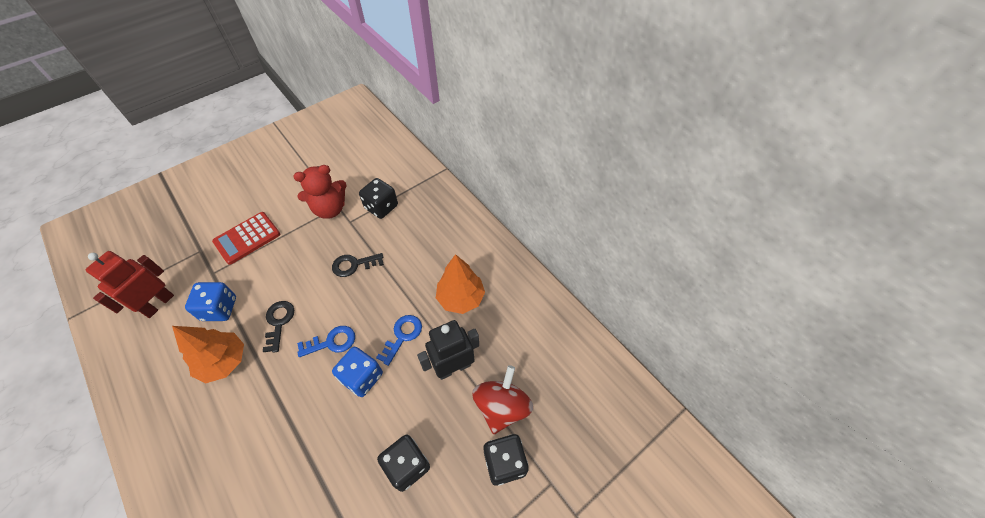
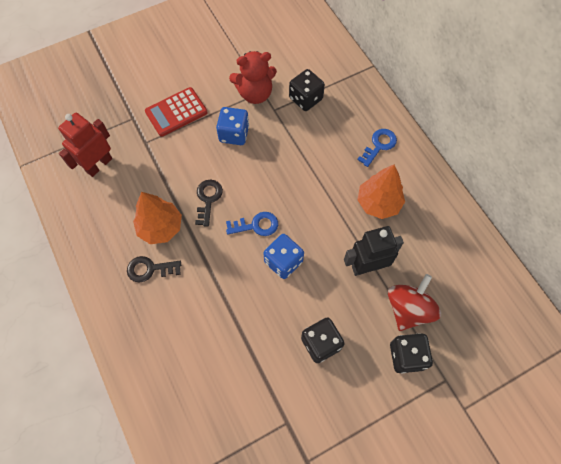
camera: 10 degrees right, 10 degrees up
blue dice [185,282,236,321] -> blue dice moved to [216,107,249,145]
black key [332,253,384,277] -> black key moved to [127,256,181,282]
blue key [376,315,422,366] -> blue key moved to [357,129,397,167]

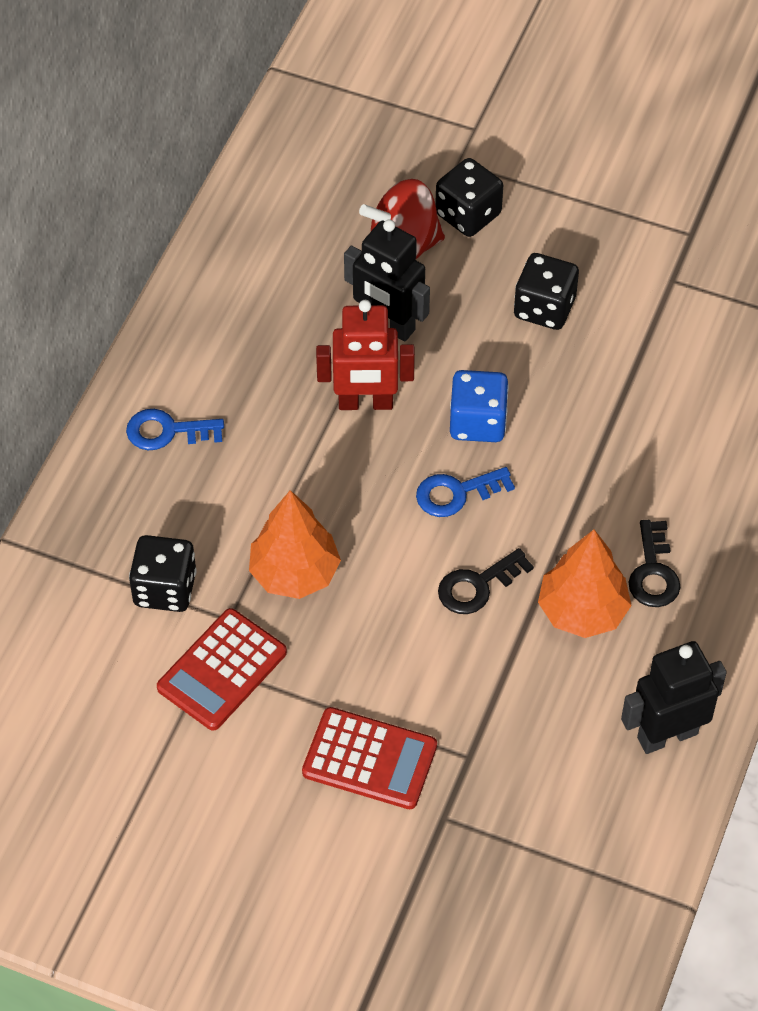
camera: 130 degrees left, 10 degrees down
red robot [58,113,112,177] -> red robot moved to [316,300,415,410]
black key [127,256,181,282] -> black key turned 45 degrees clockwise [628,520,680,607]
blue dice [216,107,249,145] -> none
blue key [226,212,278,236] -> blue key turned 60 degrees counterclockwise [416,467,515,517]
red teddy bear [229,51,277,104] -> red calculator [157,608,287,731]
orange tree [357,165,405,219] -> orange tree moved to [249,490,341,599]
none -> black robot [621,641,727,754]

